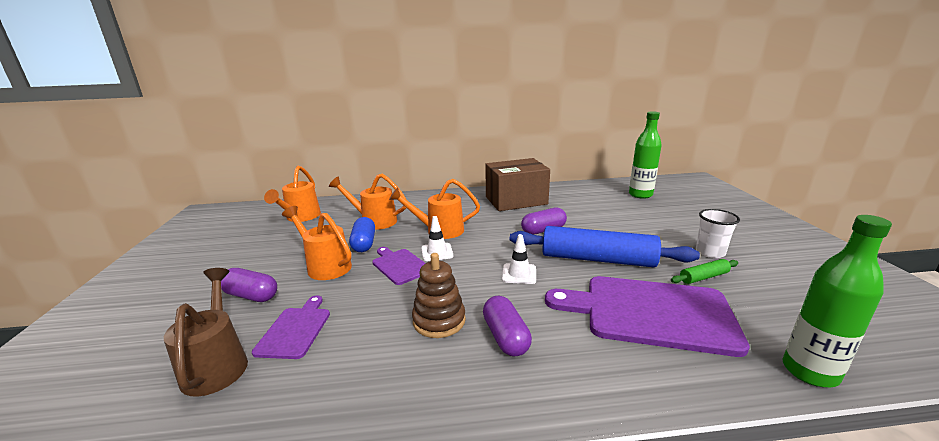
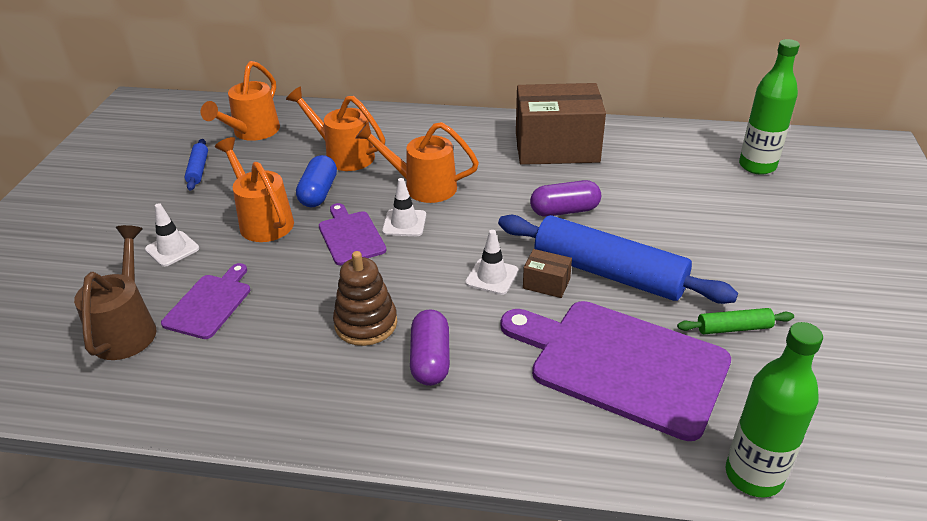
camera: 15 degrees right, 15 degrees up
purple capsule [221,268,277,302] -> white traffic cone [145,203,199,267]
white cup [696,209,740,258] -> none
none -> blue rolling pin [185,139,208,191]
none -> brown box [523,249,572,298]

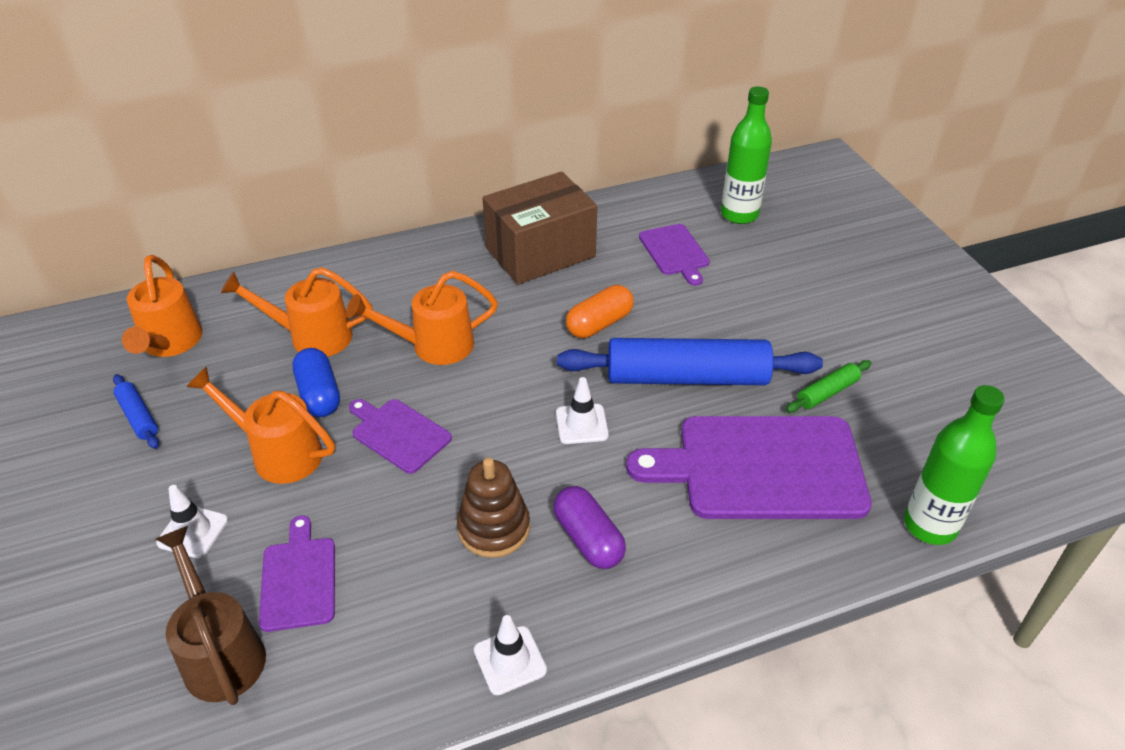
camera: 30 degrees left, 5 degrees up
white traffic cone [382,178,426,236] -> white traffic cone moved to [474,615,547,695]
brown box [523,249,572,298] -> none
purple capsule [530,180,601,217] -> orange capsule [566,285,634,338]
none -> purple cutting board [639,224,710,286]

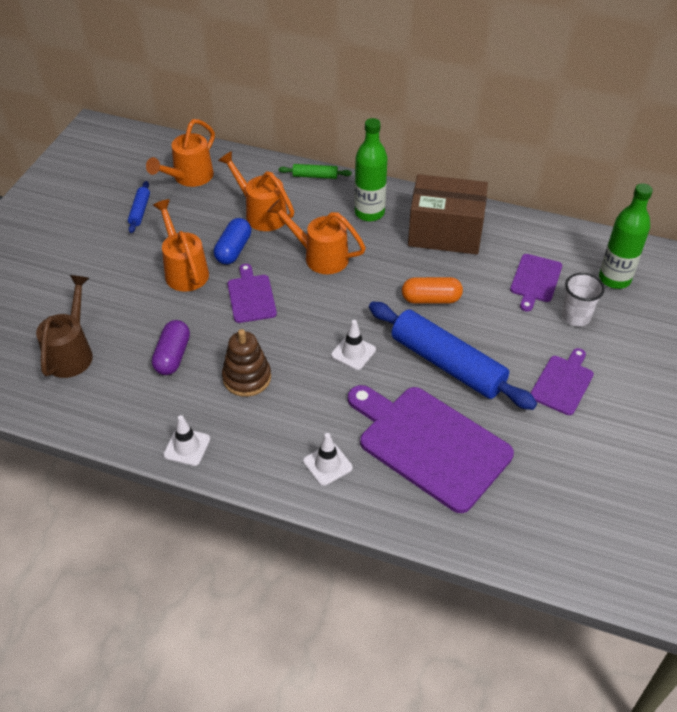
camera: 40 degrees right, 5 degrees up
white traffic cone [156,485,228,558] -> white traffic cone moved to [303,433,353,486]
purple cutting board [259,515,335,632] -> purple cutting board moved to [531,348,594,415]
purple capsule [553,486,626,569] -> purple capsule moved to [152,320,190,375]
green rolling pin [786,360,871,413] -> green rolling pin moved to [279,164,352,179]
green bottle [904,385,1005,545] -> green bottle moved to [354,118,388,221]
none -> white cup [562,273,605,326]

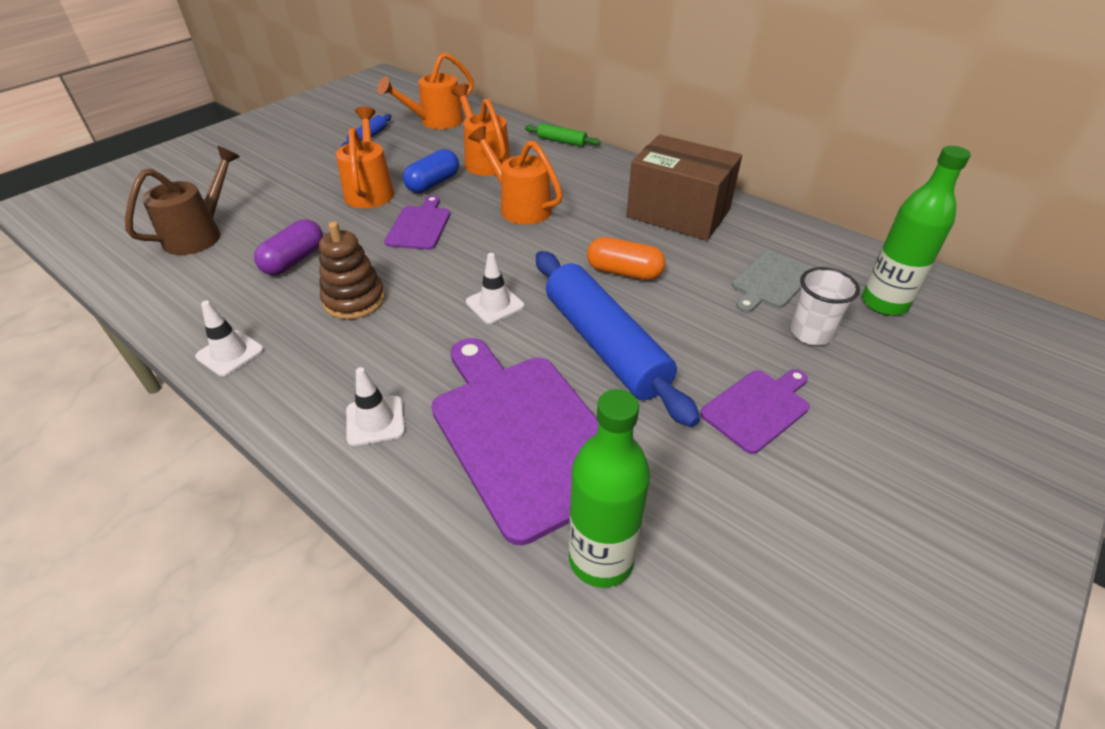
camera: 20 degrees right, 5 degrees down
green bottle [354,118,388,221] -> green bottle moved to [569,389,650,588]
purple cutting board [510,254,562,312] -> grey cutting board [732,251,812,313]

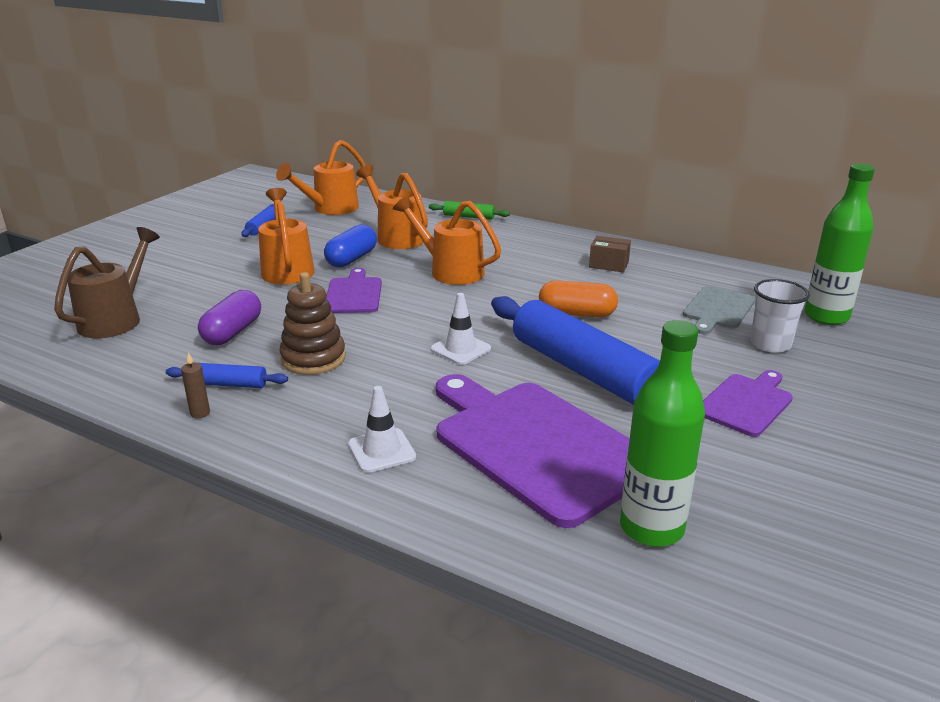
camera: 10 degrees left, 15 degrees down
white traffic cone [195,301,264,376] -> brown candle [181,352,210,418]
brown box [626,135,742,241] -> brown box [589,236,631,272], size x0.41
none -> blue rolling pin [166,362,288,388]

